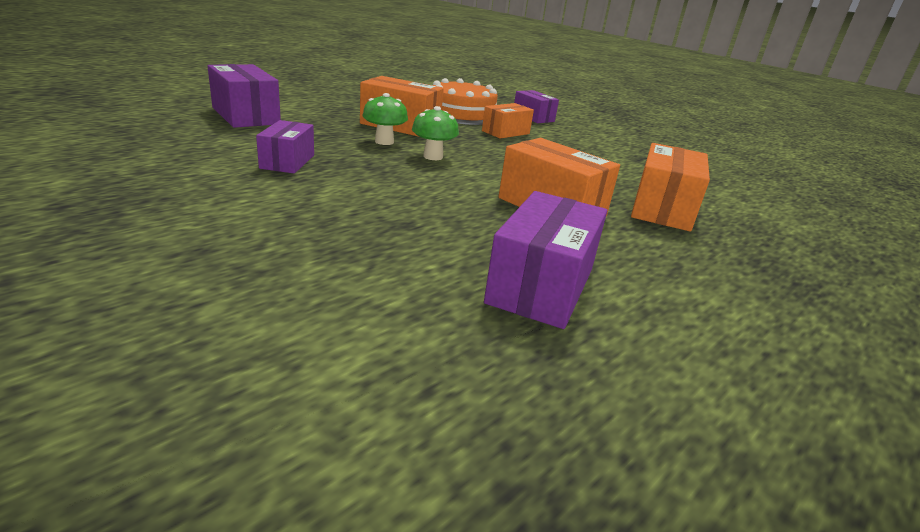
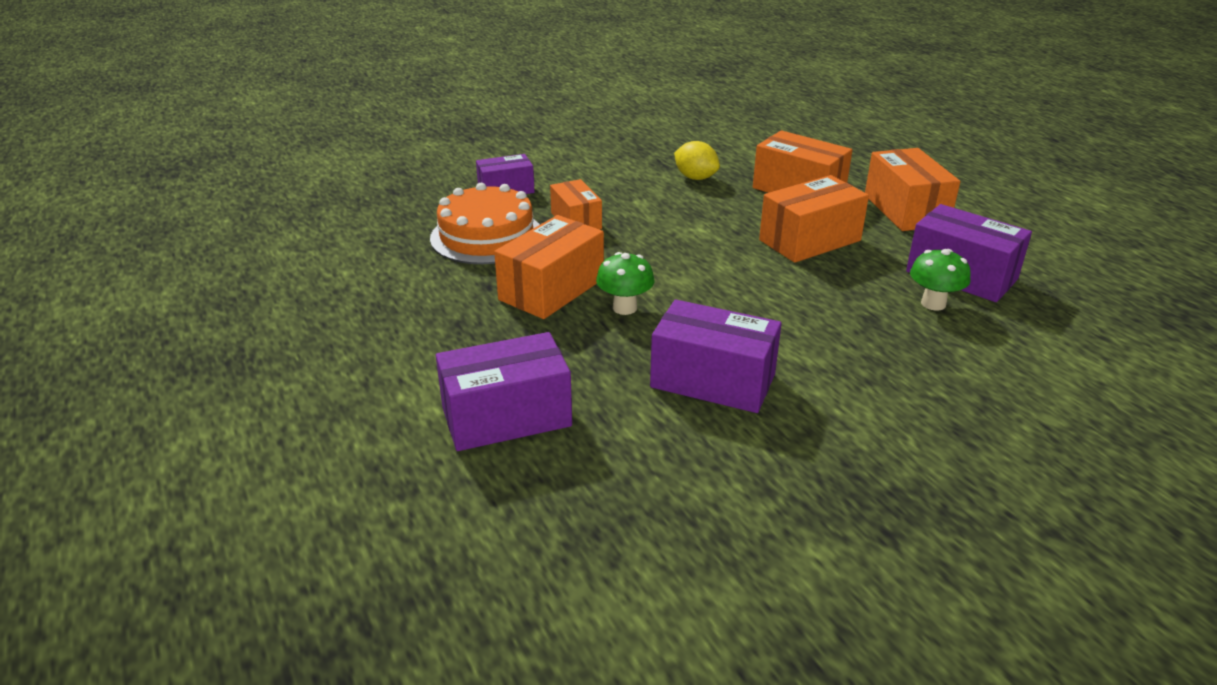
camera: 70 degrees left, 5 degrees up
purple box [256,120,314,173] -> purple box [650,299,782,413], size x1.56
green mushroom [412,106,459,160] -> green mushroom moved to [910,249,970,311]
none -> yellow lemon [674,141,720,180]
none -> orange box [865,148,960,231]

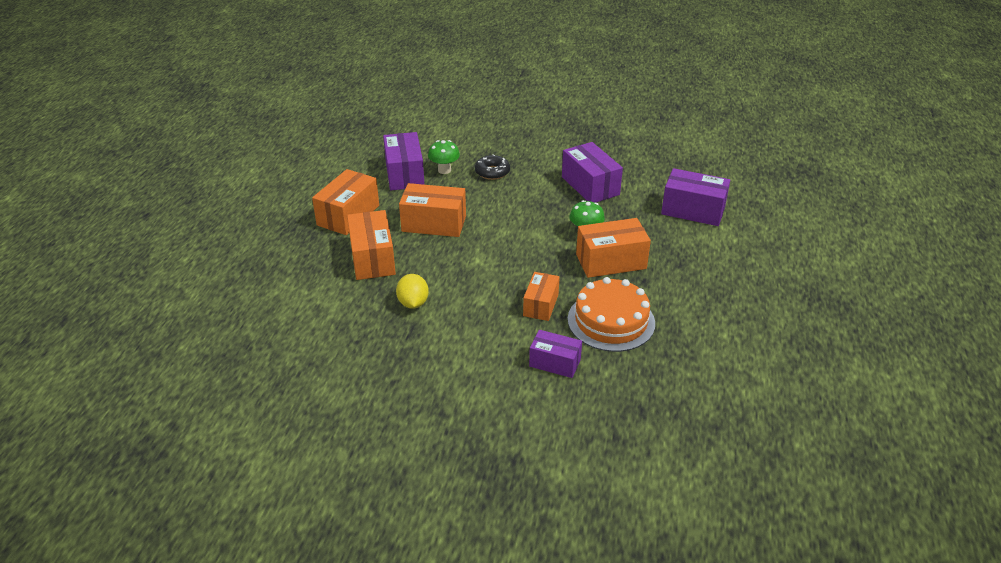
camera: 140 degrees left, 5 degrees up
none -> black donut [475,154,510,180]

